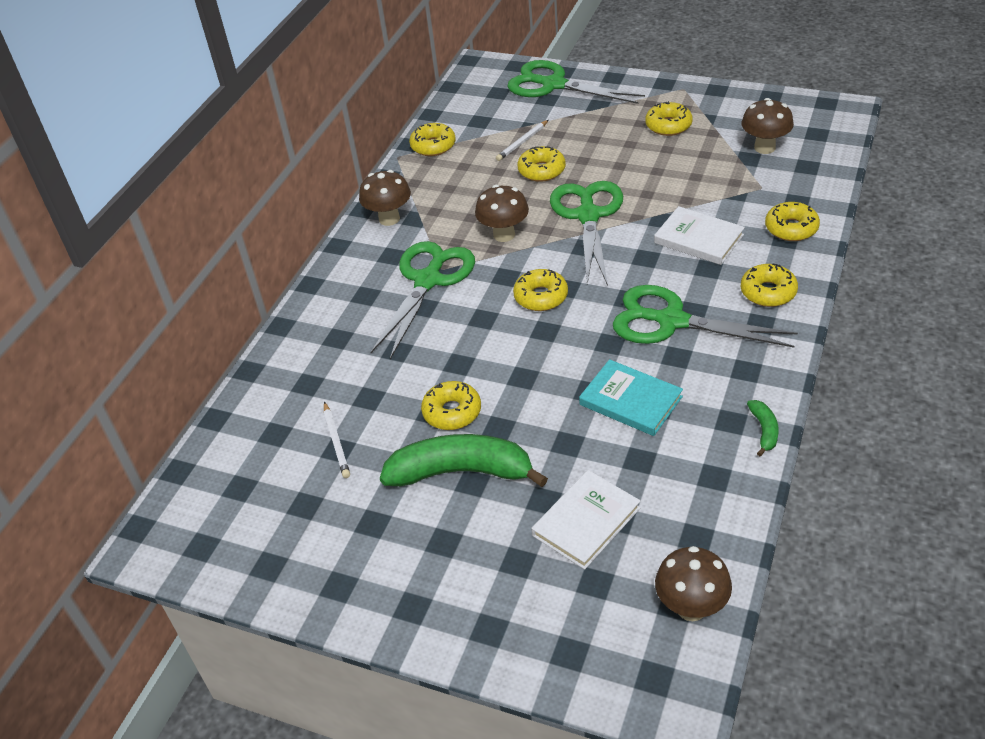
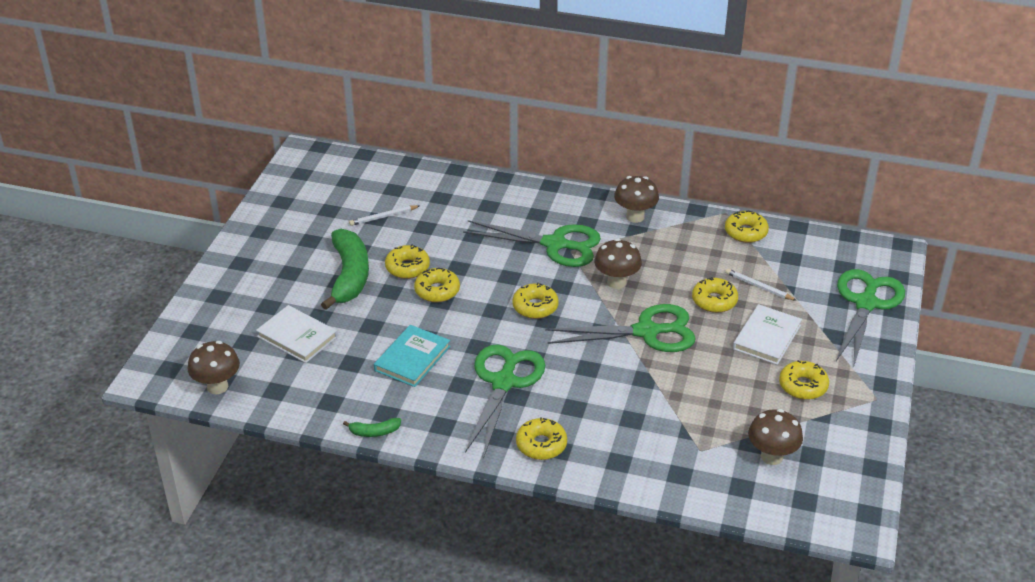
camera: 80 degrees right, 5 degrees down
white book [654,206,745,265] -> white book moved to [733,304,802,365]
yellow donut [765,202,820,241] -> yellow donut moved to [414,268,460,302]

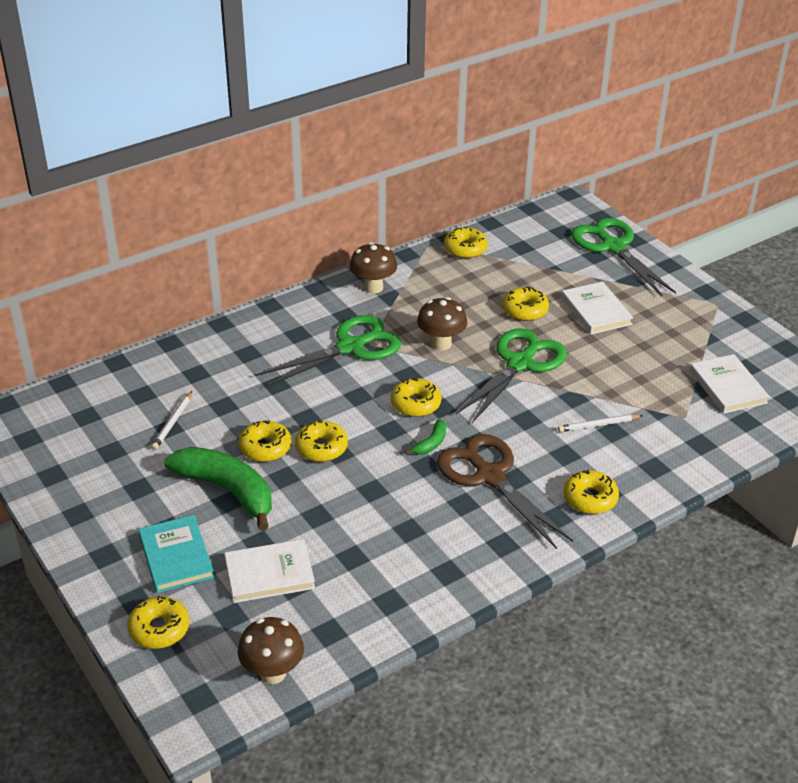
camera: 50 degrees left, 0 degrees up
green banana [343,418,401,437] -> green banana moved to [405,419,446,455]
turquoise book [374,325,450,387] -> turquoise book moved to [138,515,214,593]
green scissors [465,345,545,456] -> brown scissors [437,434,573,549]
white pencil [726,268,797,301] -> white pencil moved to [558,414,643,432]
brown mushroom [748,409,803,465] -> white book [690,354,770,414]
yellow donut [779,360,829,400] -> yellow donut moved to [127,596,189,649]

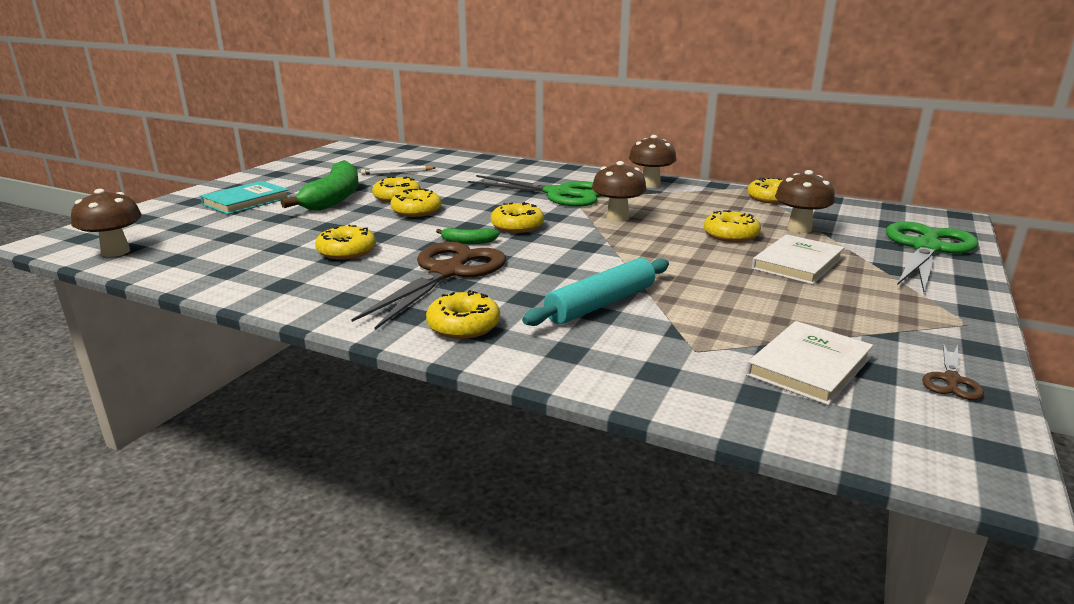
camera: 60 degrees right, 15 degrees down
yellow donut [127,596,189,649] -> yellow donut moved to [315,224,376,260]
white book [224,539,315,603] -> none
green scissors [456,328,567,423] -> none
white pencil [558,414,643,432] -> turquoise rolling pin [522,258,669,326]
none -> brown mushroom [775,170,835,233]
none -> brown scissors [922,343,984,400]

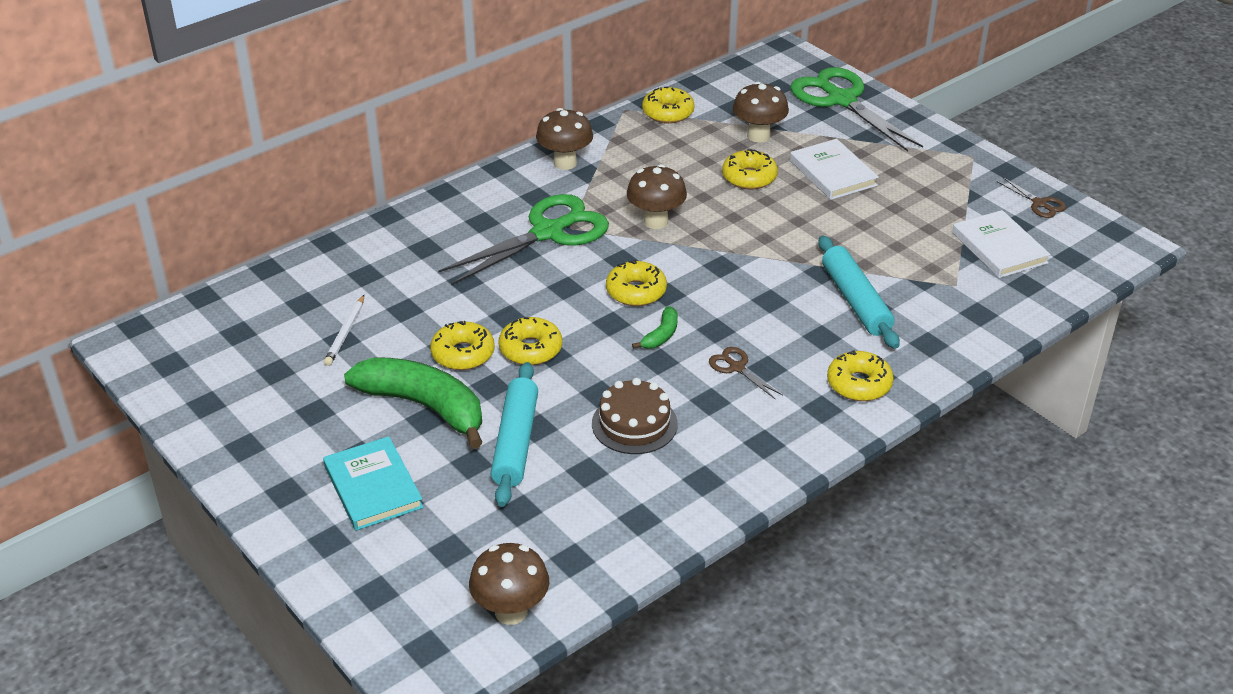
camera: 65 degrees left, 15 degrees up
yellow donut [315,224,376,260] -> brown cake [592,378,678,454]
brown scissors [351,242,506,330] -> brown scissors [709,347,783,399], size x0.43
none -> turquoise rolling pin [491,362,538,507]

